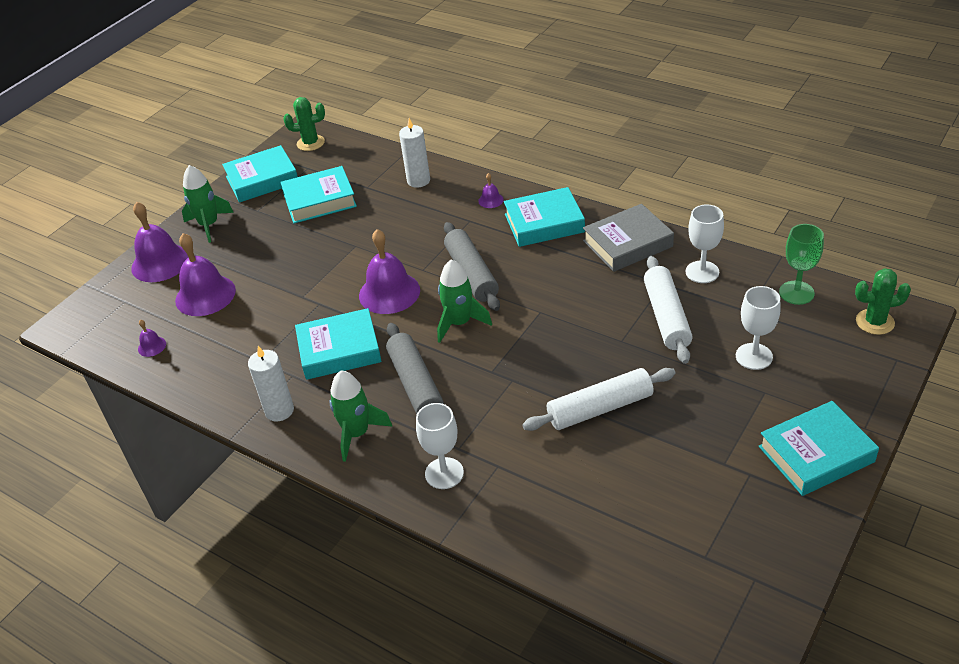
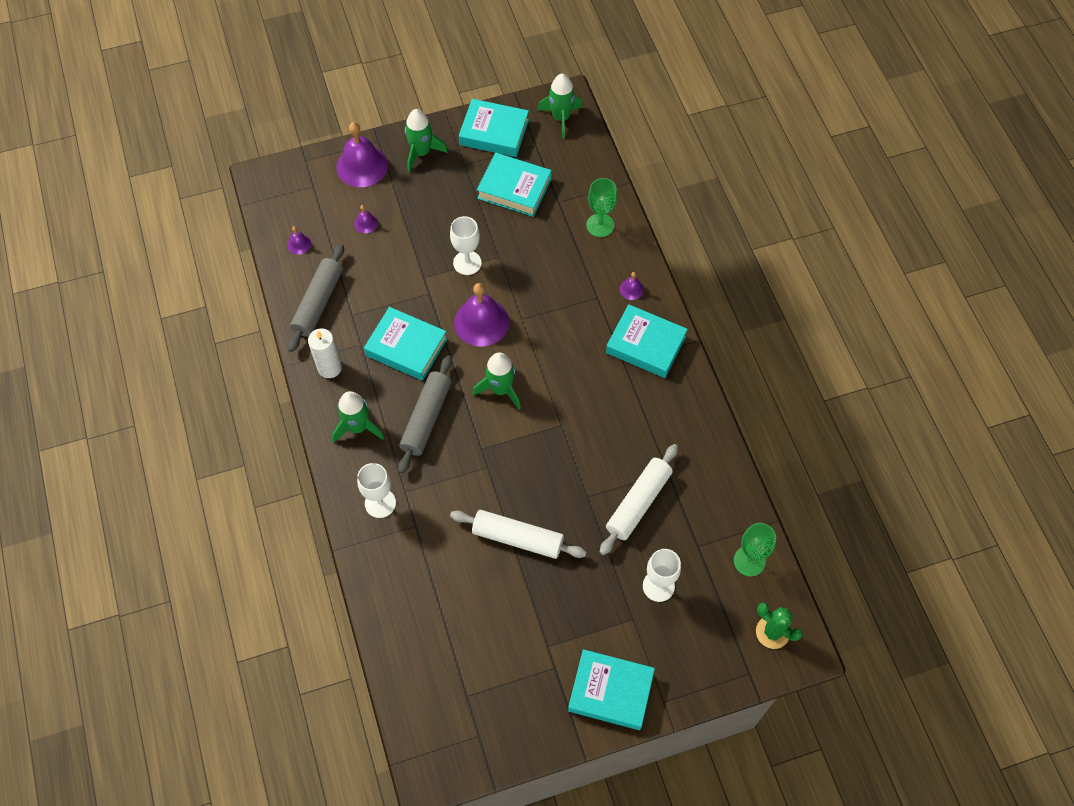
camera: 35 degrees right, 20 degrees up
purple bell [175,233,236,316] -> purple bell [354,205,378,233], size x0.45
green cactus [284,97,325,151] -> green rocket [537,74,583,139]
white candle [399,118,430,188] -> green goblet [586,178,617,237]
grey rolling pin [444,222,500,311] -> grey rolling pin moved to [288,244,344,352]
grey book [583,204,674,272] -> none
white goblet [686,205,724,283] -> white goblet moved to [450,216,482,275]

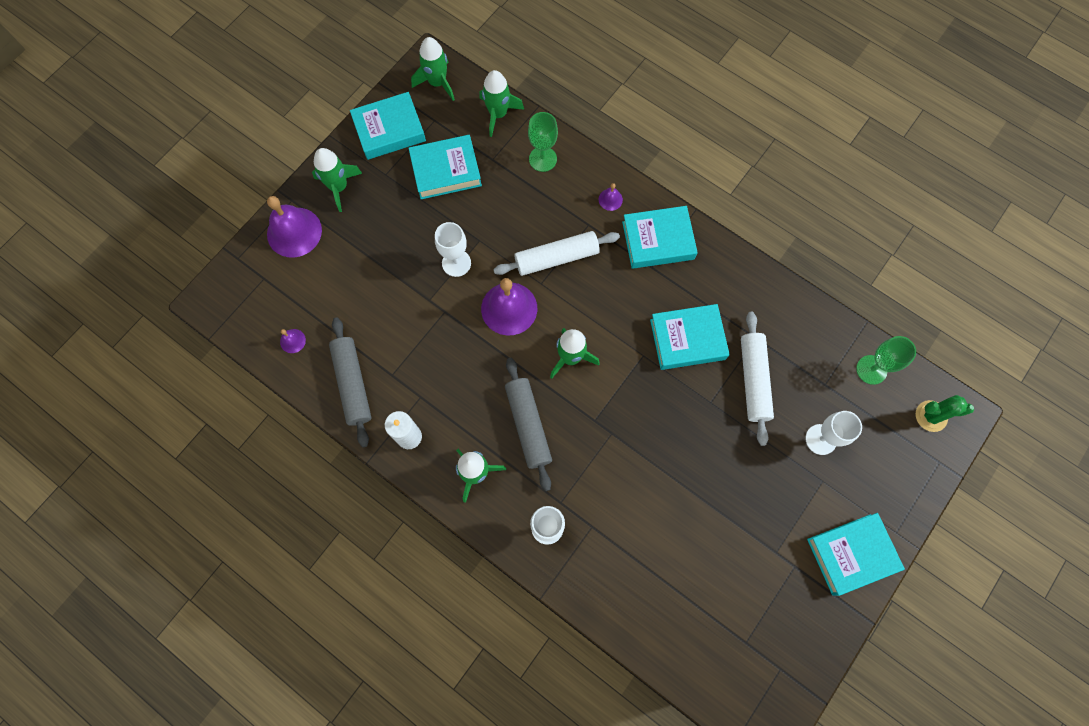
camera: 35 degrees left, 10 degrees up
purple bell [354,205,378,233] -> none
turquoise book [364,307,447,380] -> turquoise book moved to [650,304,730,370]
white rolling pin [450,510,586,559] -> white rolling pin moved to [493,231,620,276]
none -> green rocket [479,70,524,137]

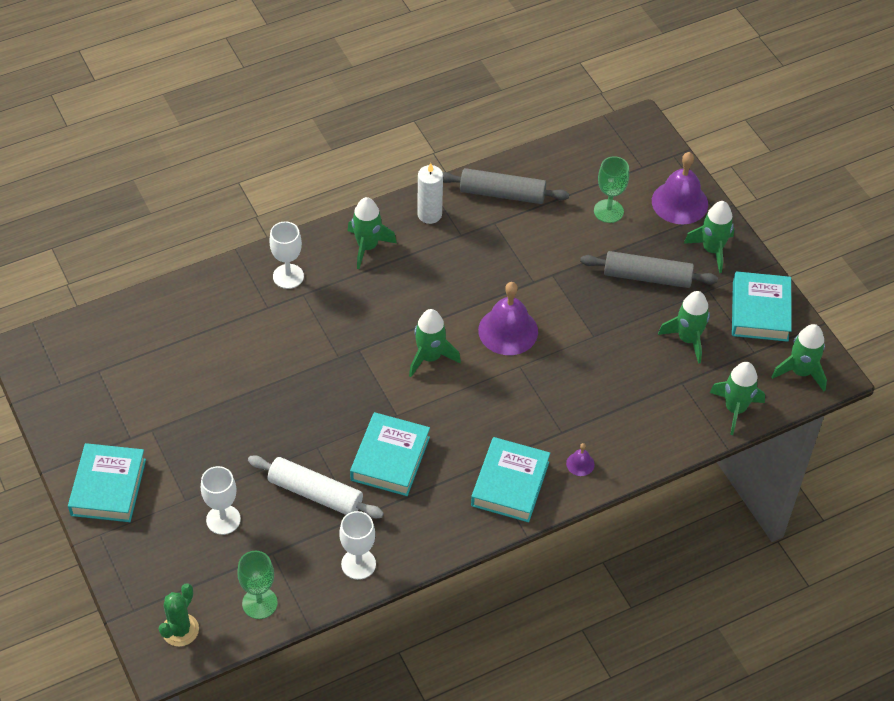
camera: 115 degrees right, 20 degrees down
purple bell [280,329,306,353] -> none
turquoise book [408,135,482,199] -> green rocket [658,291,710,364]
white goblet [435,222,471,277] -> white goblet moved to [339,511,376,580]
white rolling pin [493,231,620,276] -> none
grey rolling pin [505,358,552,491] -> grey rolling pin moved to [580,251,718,288]
green goblet [528,112,558,172] -> green goblet moved to [594,156,629,223]

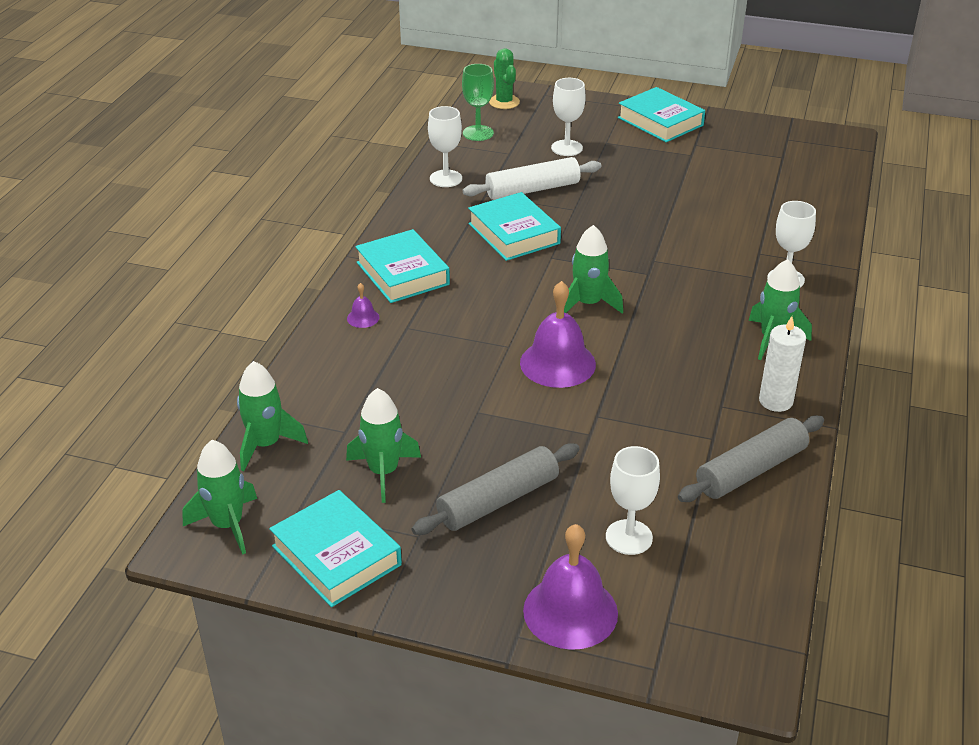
camera: 135 degrees right, 15 degrees down
green goblet [594,156,629,223] -> white goblet [606,446,660,555]
green rocket [684,201,734,273] -> none

